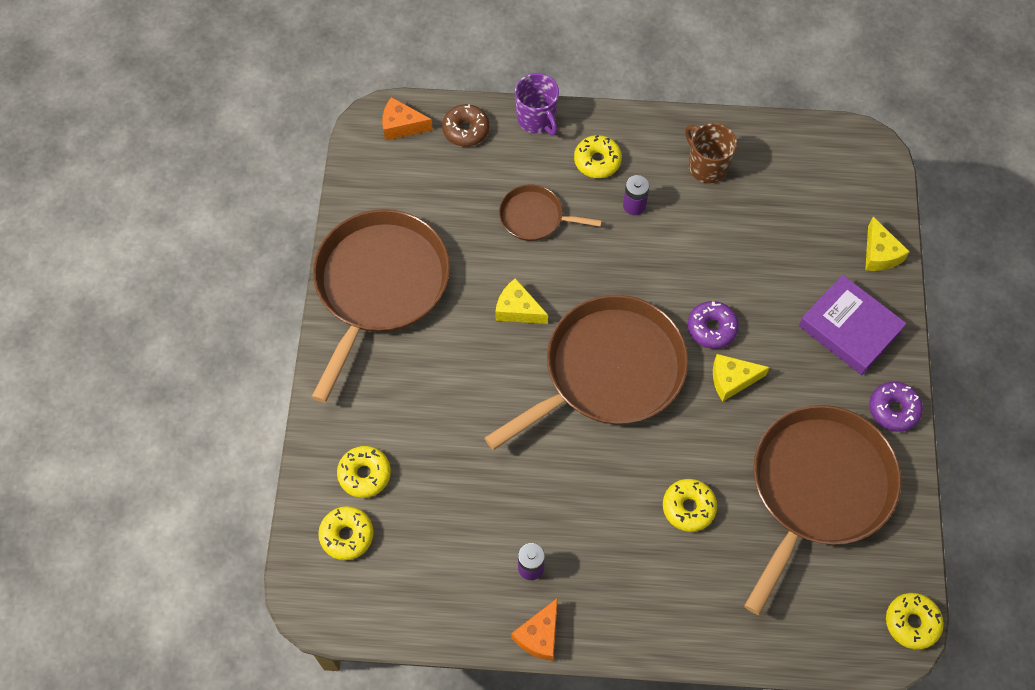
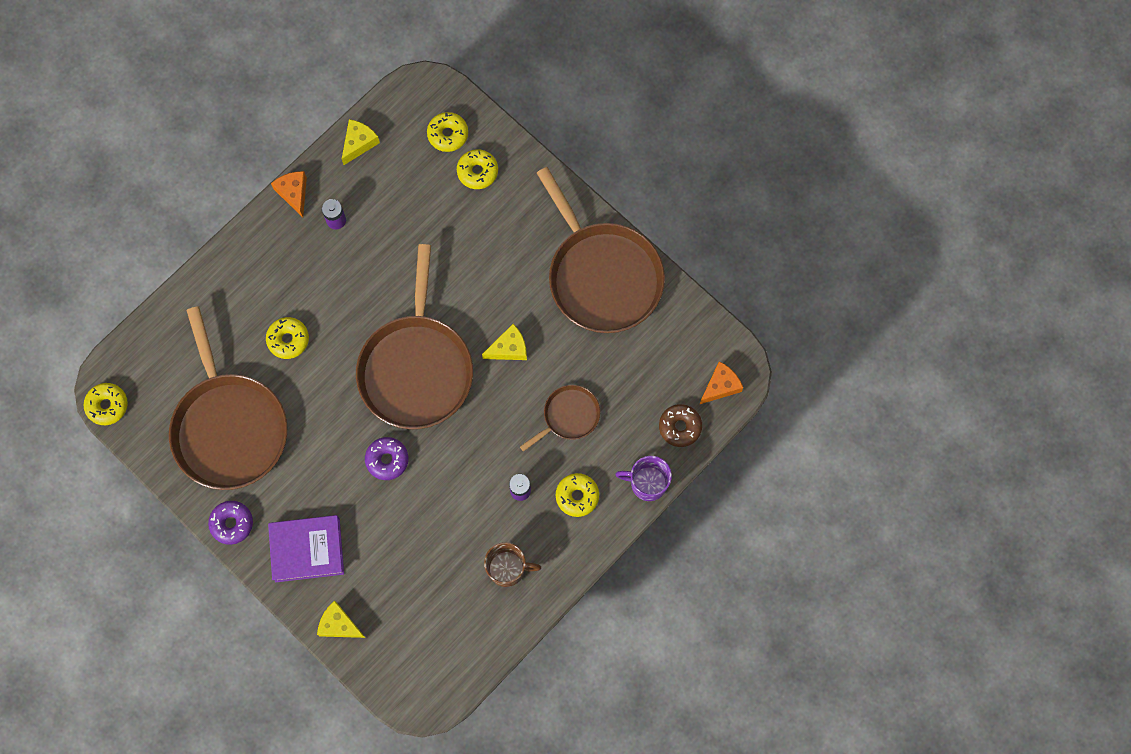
camera: 130 degrees right, 10 degrees up
yellow cheese [713,354,770,402] -> yellow cheese moved to [342,119,380,165]

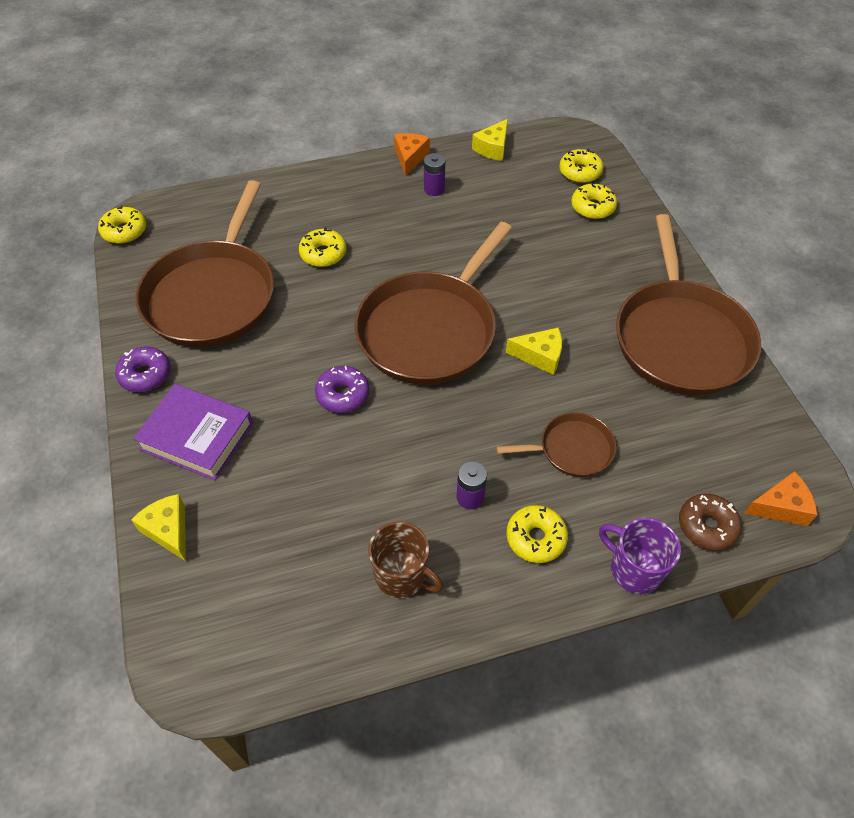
camera: 30 degrees right, 20 degrees down
yellow cheese [342,119,380,165] -> yellow cheese turned 150 degrees clockwise [472,119,508,161]

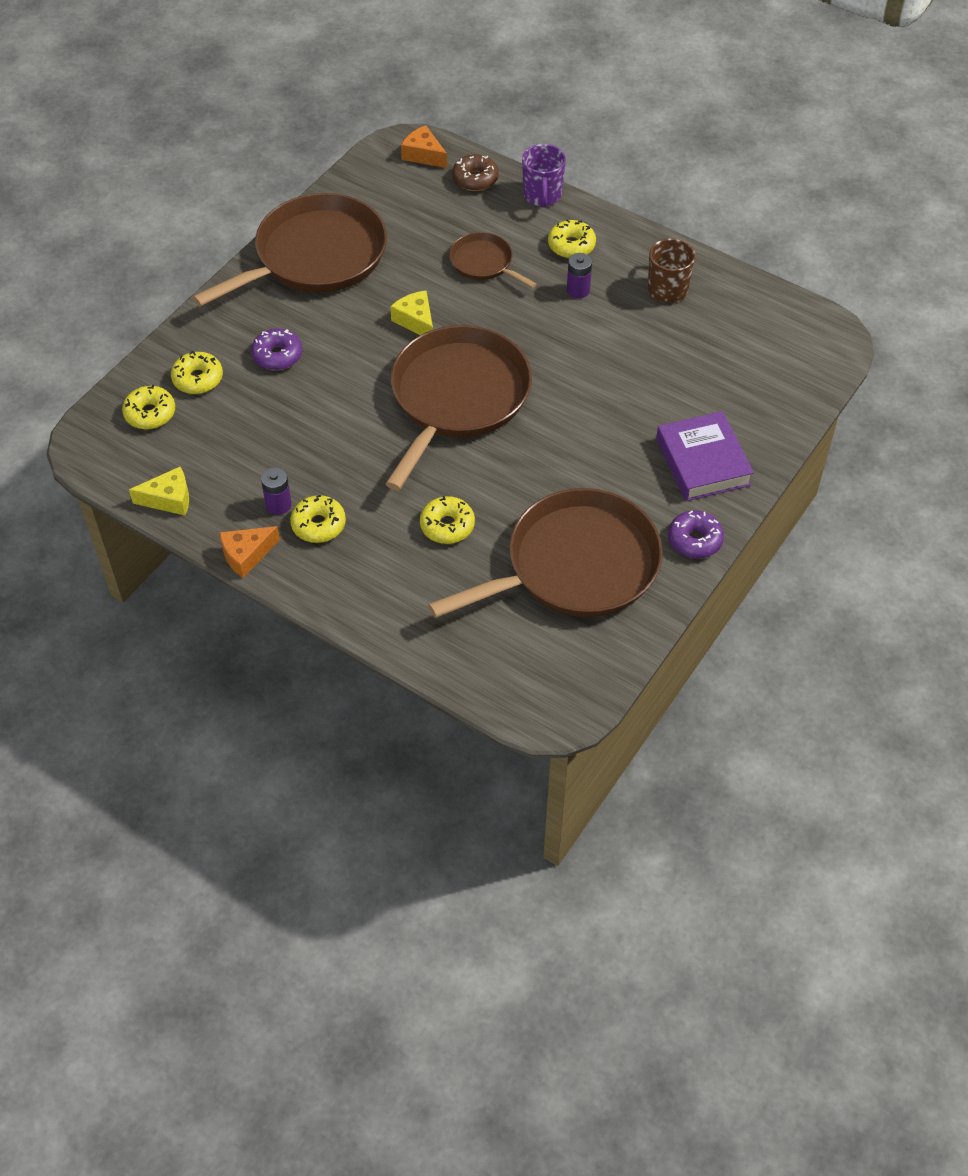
camera: 130 degrees left, 0 degrees up
yellow donut [98,206,146,244] -> yellow donut moved to [290,495,346,543]
yellow cheese [131,494,186,561] -> none
purple donut [315,366,370,413] -> purple donut moved to [251,329,302,370]
brown pan [354,222,512,385] -> brown pan turned 60 degrees counterclockwise [385,325,532,490]

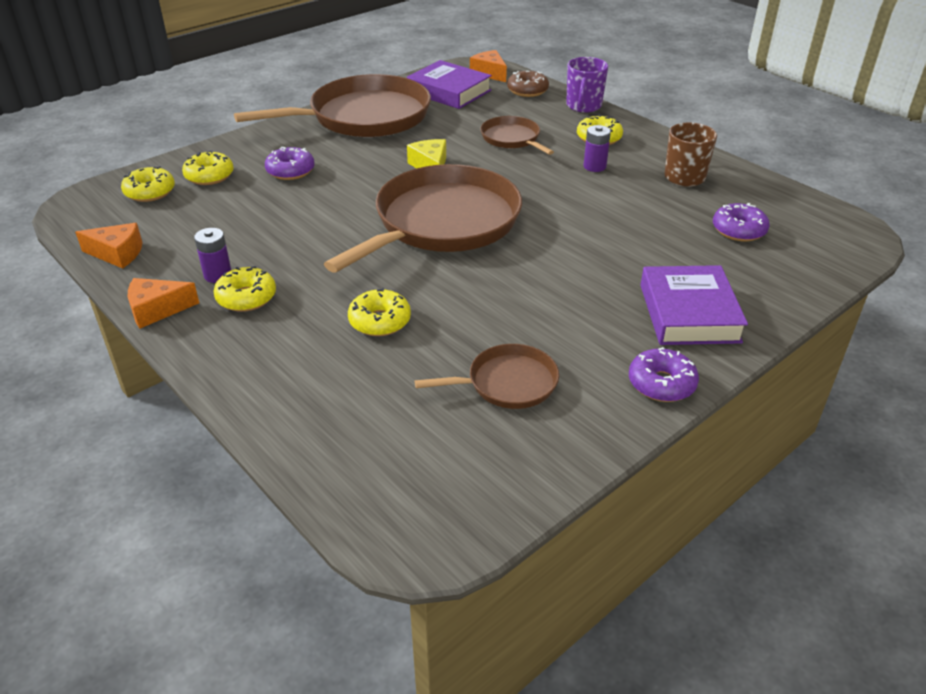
camera: 15 degrees right, 15 degrees down
yellow cheese [129,467,189,516] -> orange cheese [75,223,142,269]
brown pan [428,488,663,618] -> brown pan [415,344,559,409], size x0.48
none -> purple book [407,60,492,109]
none -> purple donut [713,203,770,241]

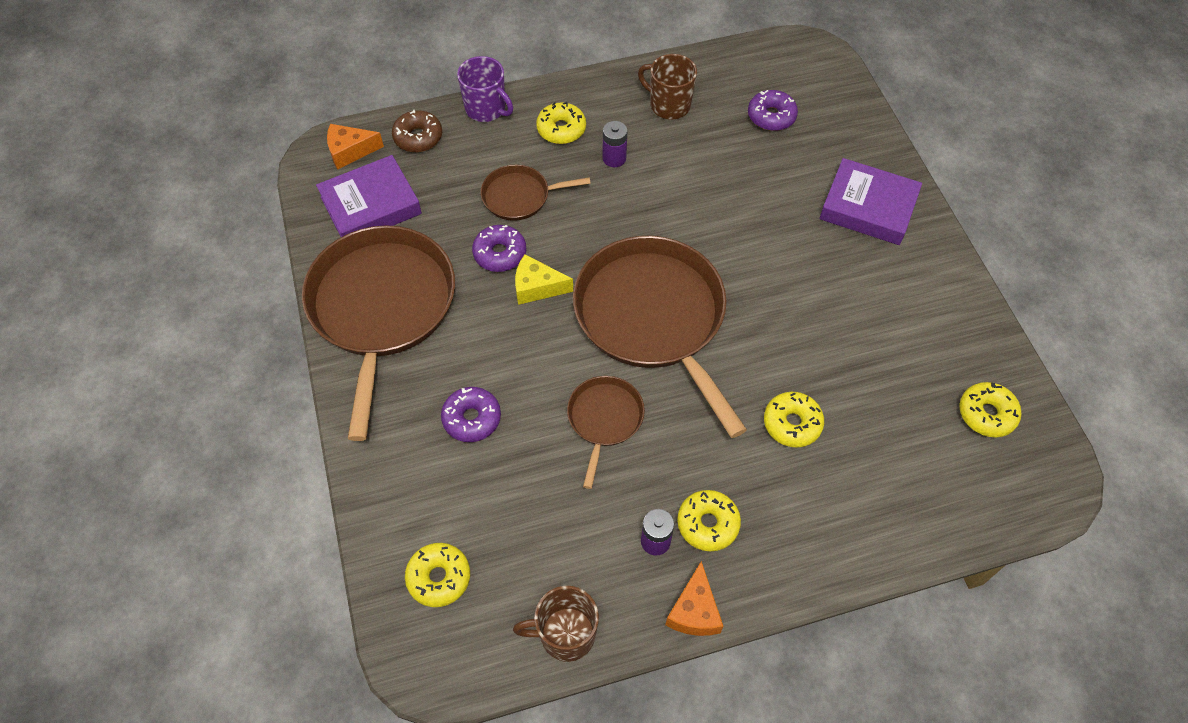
camera: 65 degrees left, 20 degrees up
orange cheese [75,223,142,269] -> brown mug [513,586,599,662]
yellow donut [182,150,234,185] -> yellow donut moved to [959,382,1021,438]
brown pan [415,344,559,409] -> brown pan moved to [567,376,645,489]
purple donut [629,347,699,402] -> purple donut moved to [472,225,526,272]

